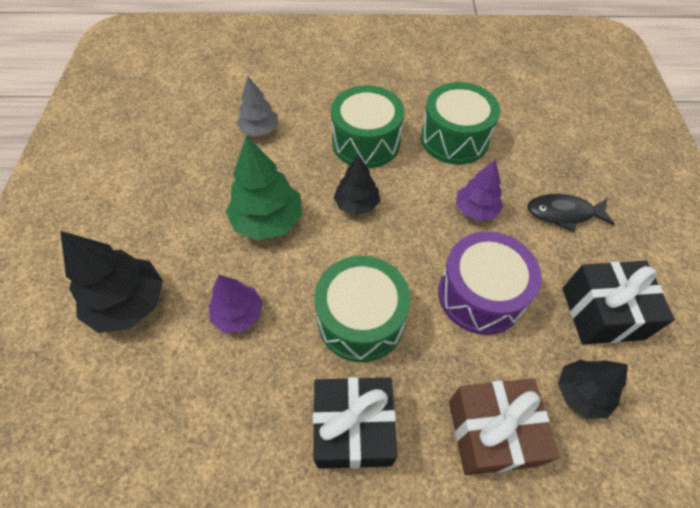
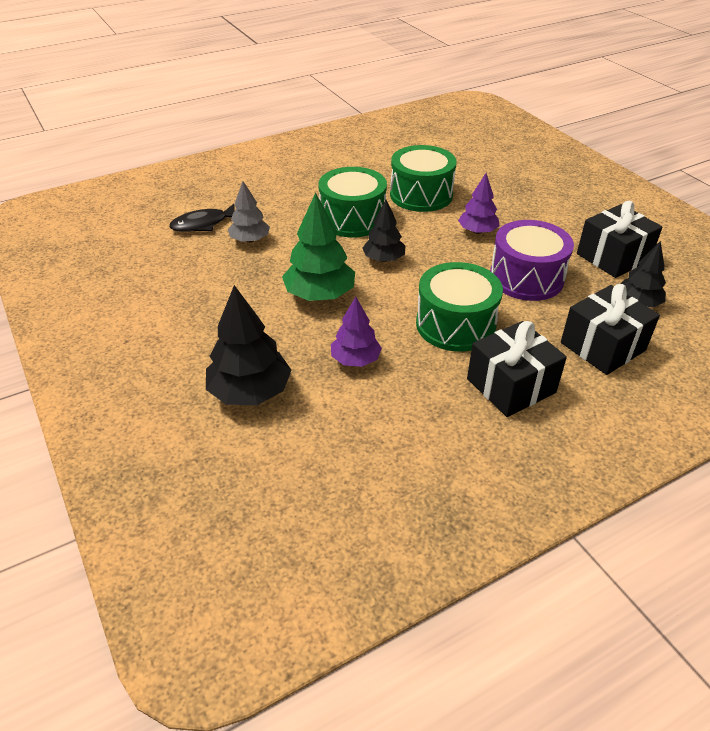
camera: 30 degrees left, 15 degrees down
brown gift [449,378,560,475] -> black gift [561,284,660,375]
black fish [527,194,615,232] -> black fish moved to [169,204,234,232]

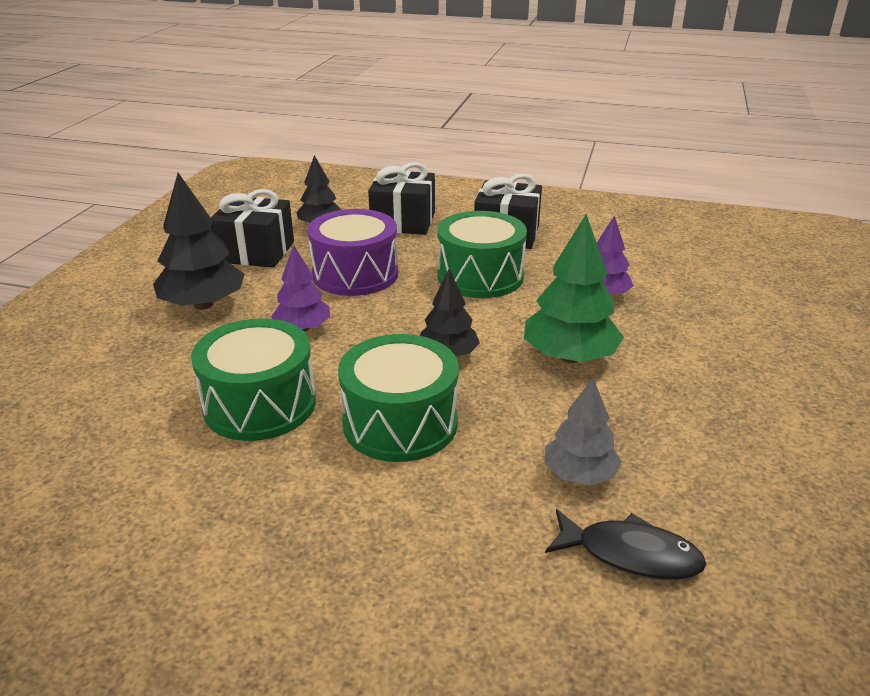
camera: 135 degrees left, 10 degrees down
black tree [206,285,292,405] -> black tree moved to [153,173,245,310]

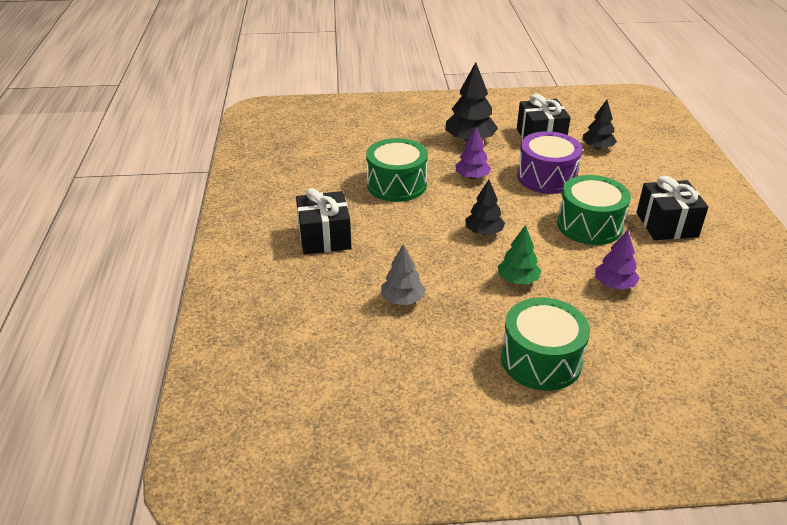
camera: 70 degrees right, 5 degrees up
green drum [338,334,459,462] -> green drum moved to [501,297,590,391]
black gift [368,162,435,235] -> black gift moved to [296,188,351,255]
green tree [524,214,624,363] -> green tree [498,225,541,285], size x0.63
black fish [545,509,706,580] -> none

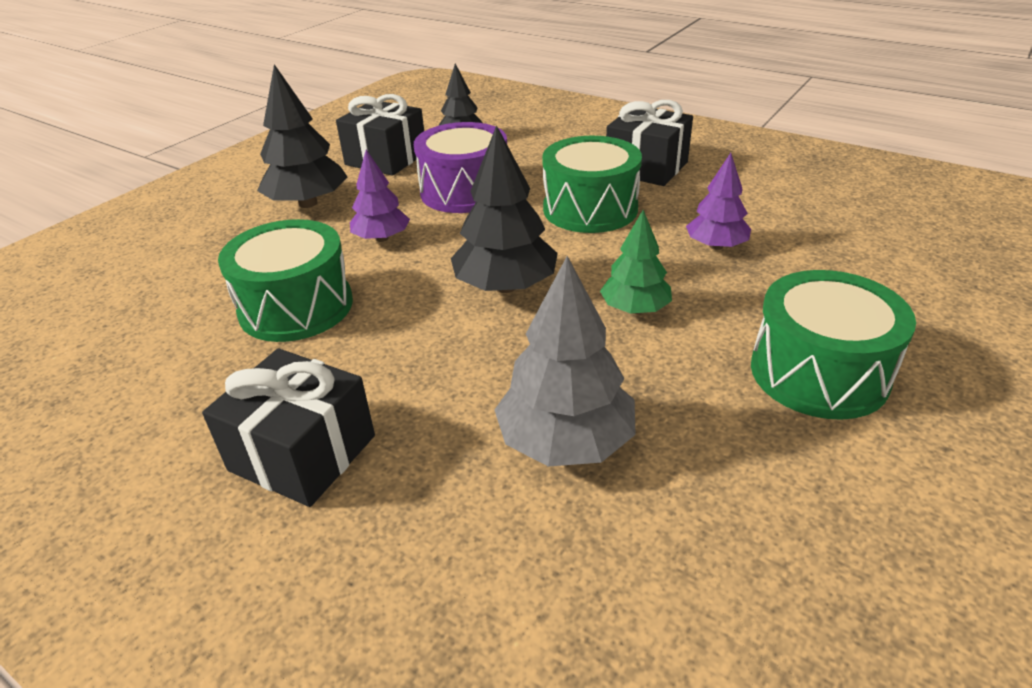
camera: 50 degrees left, 0 degrees up
grey tree [381,244,426,305] -> grey tree [494,256,636,467], size x1.58
black tree [465,180,505,235] -> black tree [451,125,558,293], size x1.58

